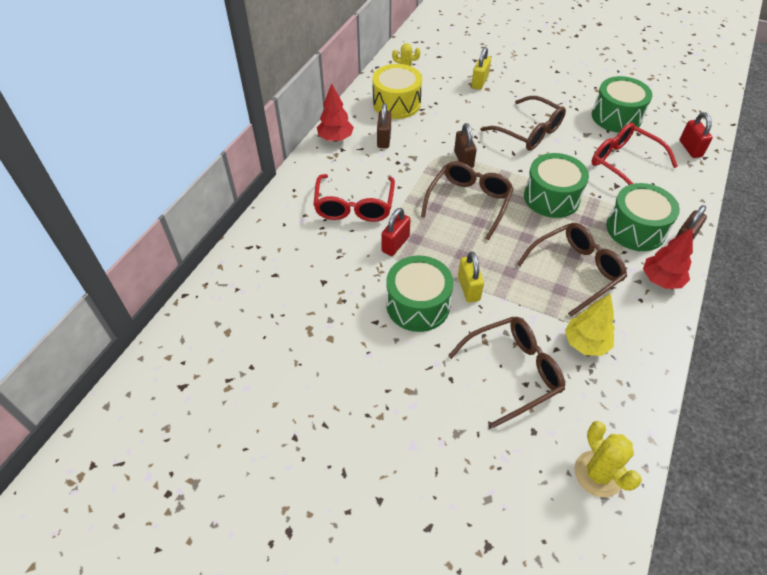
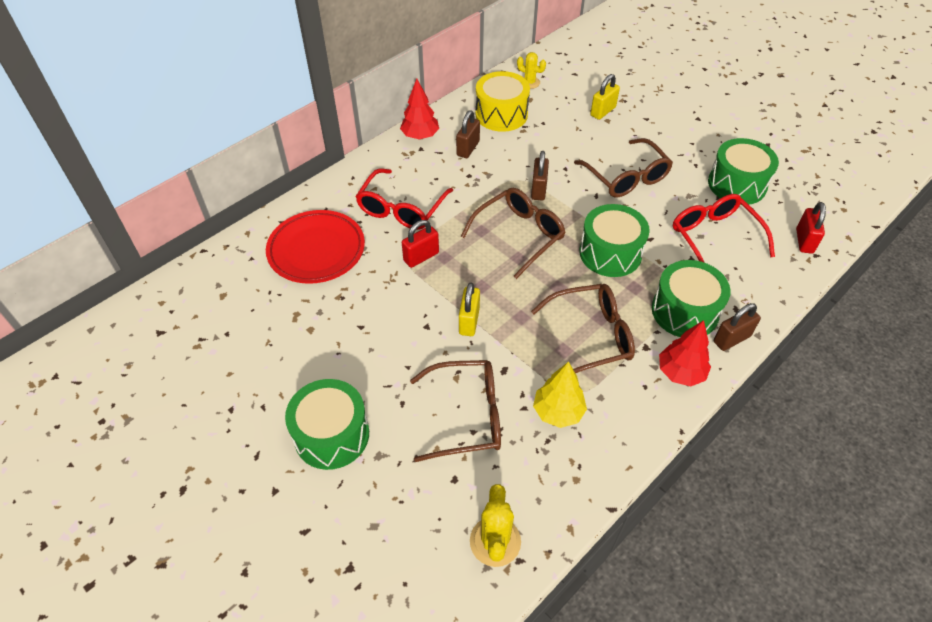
camera: 20 degrees right, 0 degrees up
green drum [386,256,454,332] -> green drum moved to [285,379,369,470]
none -> red plate [266,210,365,284]

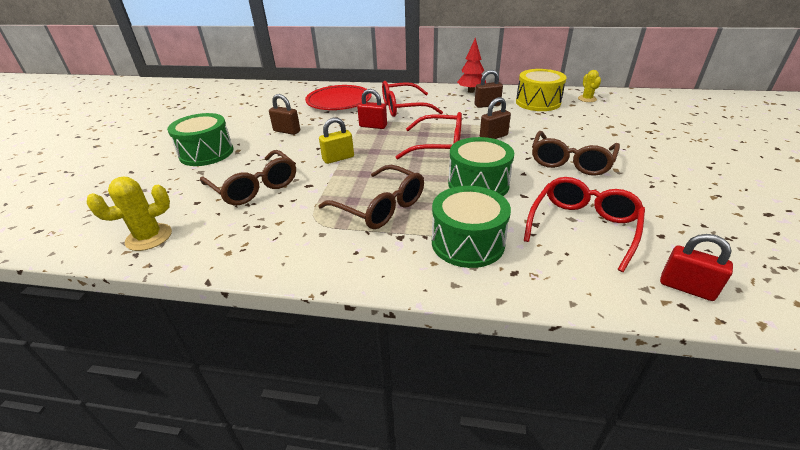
camera: 55 degrees right, 15 degrees down
brown glasses [461,188,566,279] -> red glasses [396,112,462,159]
yellow tree [533,362,587,428] -> none
yellow padlock [590,74,620,120] -> none
red tree [659,320,711,387] -> none
green drum [708,138,779,205] -> none
brown padlock [714,303,761,351] -> brown padlock moved to [269,94,300,135]
red padlock [796,202,826,254] -> red padlock turned 60 degrees clockwise [660,234,733,301]

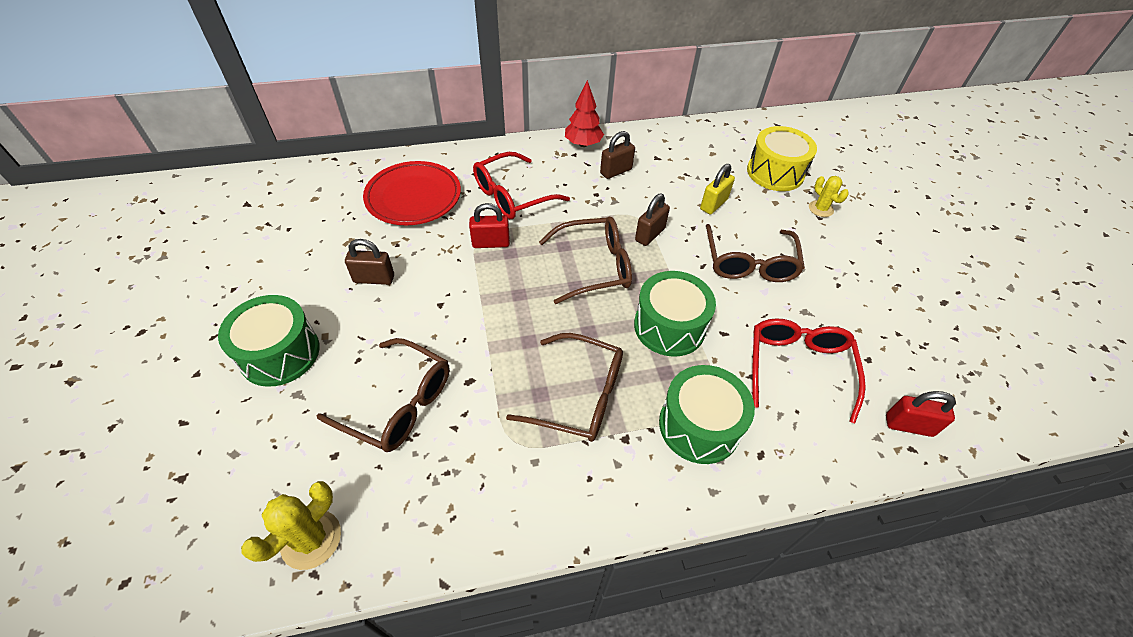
camera: 25 degrees left, 15 degrees up
yellow padlock [319,117,354,164] -> yellow padlock moved to [700,164,735,214]
red glasses [396,112,462,159] -> brown glasses [539,217,632,304]
yellow drum [516,69,567,111] -> yellow drum moved to [747,126,817,191]
yellow cactus [578,70,601,102] -> yellow cactus moved to [809,176,849,217]

